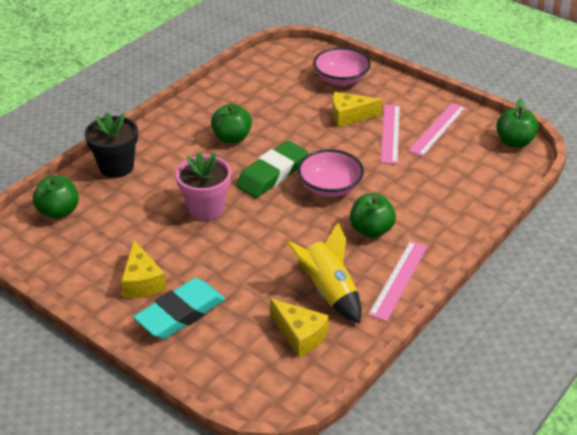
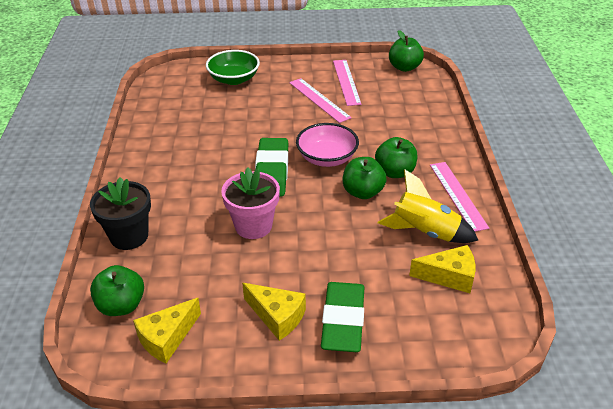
camera: 40 degrees left, 0 degrees up
turquoise eraser [133,278,225,339] -> green eraser [321,282,364,352]
green apple [211,104,252,144] -> green apple moved to [343,157,387,199]
pink bowl [313,47,371,86] -> green bowl [206,50,260,85]
yellow cheese [332,92,382,128] -> yellow cheese moved to [133,298,201,364]

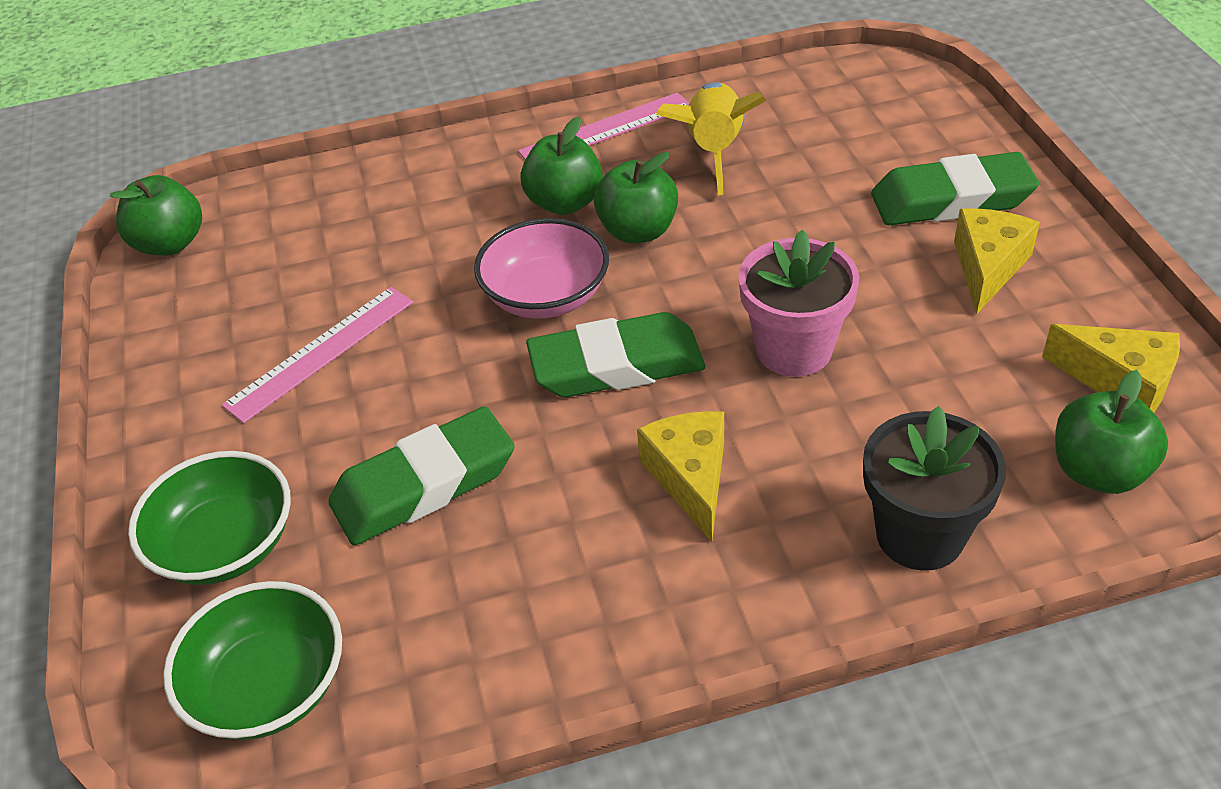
camera: 100 degrees left, 5 degrees up
pink ruler [333,60,362,106] -> none
yellow cheese [409,245,475,293] -> yellow cheese moved to [637,411,724,542]
none -> green bowl [163,581,342,740]
none -> green eraser [329,406,515,545]

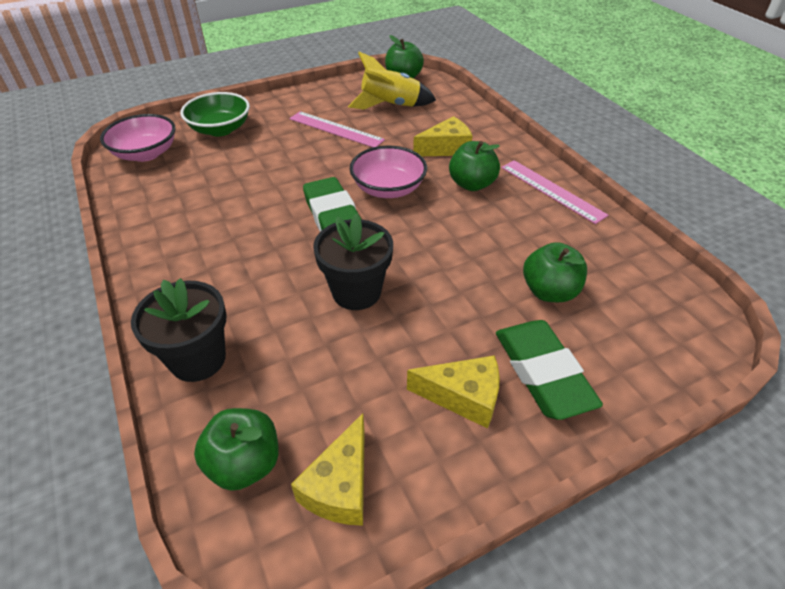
camera: 75 degrees right, 0 degrees up
green bowl [163,581,342,740] -> pink bowl [100,114,175,162]
green eraser [329,406,515,545] -> none
green apple [594,152,678,243] -> green apple moved to [523,242,587,302]
yellow cheese [637,411,724,542] -> yellow cheese moved to [413,116,472,156]
yellow rocket [656,82,766,195] -> yellow rocket moved to [348,52,436,110]
pink flower pot [738,229,859,377] -> black flower pot [313,213,393,310]

